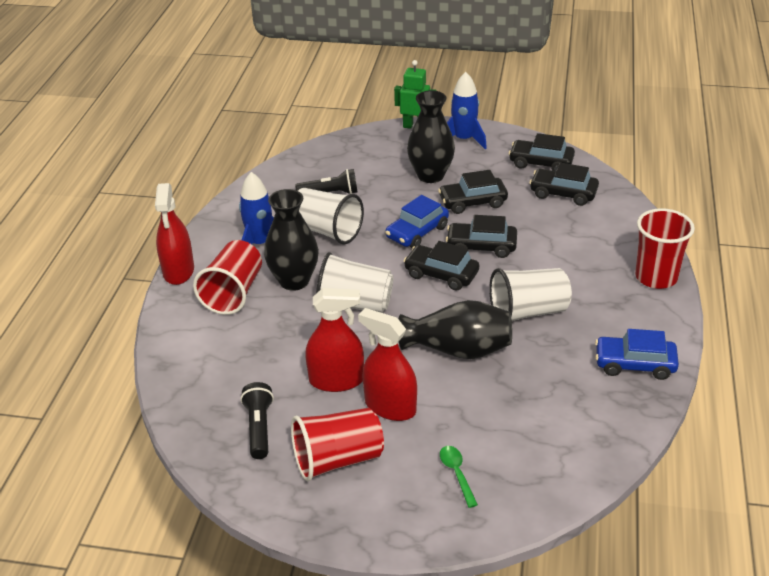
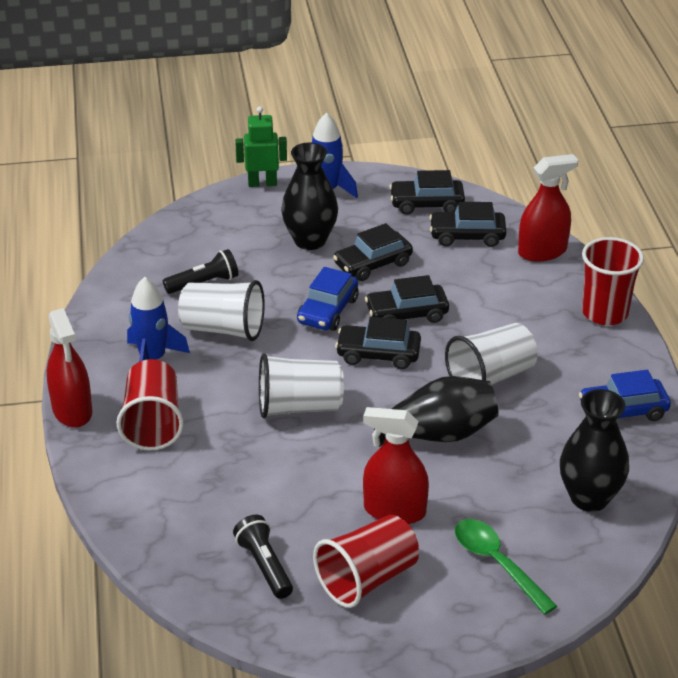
camera: 20 degrees left, 0 degrees up
black vase [264,189,319,291] -> black vase moved to [560,389,629,512]
red spray bottle [305,288,364,392] -> red spray bottle moved to [518,154,578,262]
green spoon [440,446,478,508] -> green spoon [455,519,557,615], size x1.65

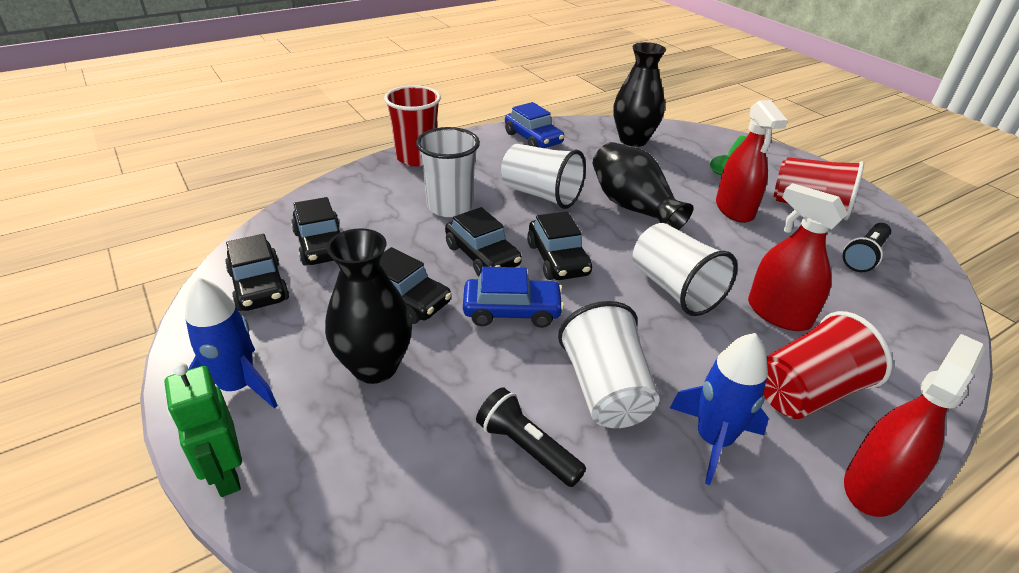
camera: 115 degrees left, 0 degrees up
red spray bottle [518,154,578,262] -> red spray bottle moved to [748,183,848,331]
none -> white cup [416,127,480,217]

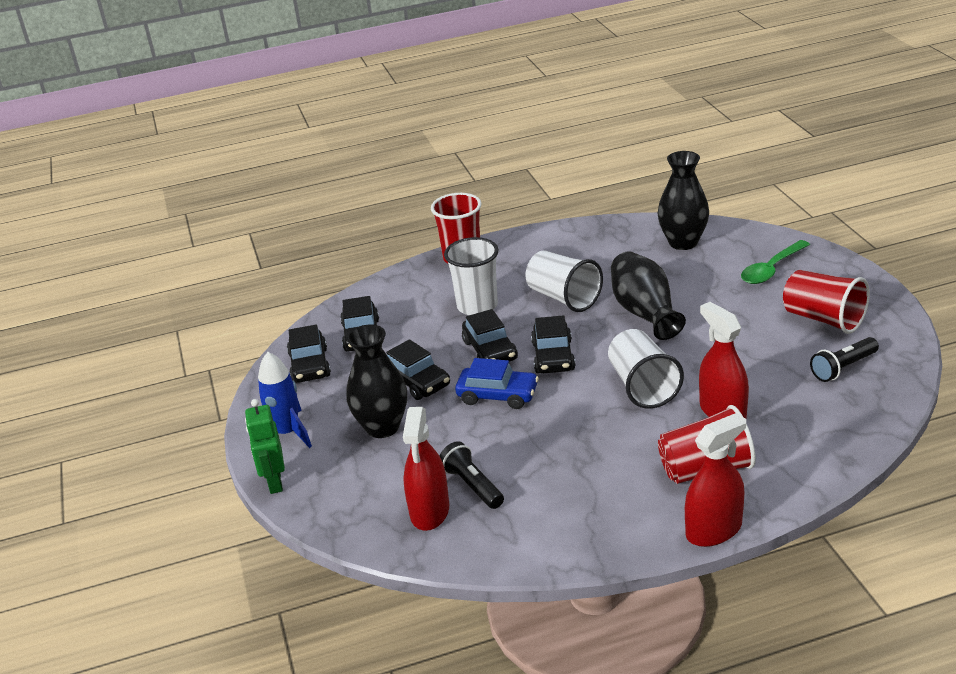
camera: 20 degrees right, 5 degrees down
blue car [505,102,564,148] -> none
white cup [558,301,660,428] -> none
blue rocket [670,333,769,485] -> none
red spray bottle [716,100,788,223] -> red spray bottle moved to [403,407,449,531]

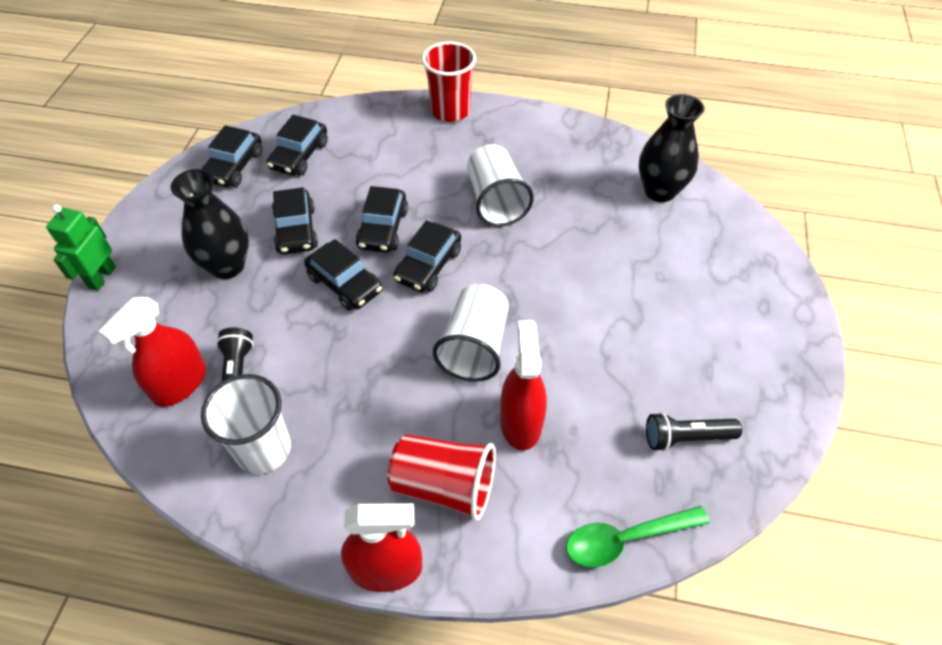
camera: 25 degrees right, 20 degrees up
blue rocket [258,352,312,448] -> none
white cup [444,237,498,315] -> white cup moved to [201,374,291,474]
blue car [455,358,539,409] -> black car [304,239,382,311]
black vase [611,251,686,340] -> none
green spoon [741,240,810,284] -> green spoon moved to [566,506,709,568]
red cup [783,270,870,334] -> none

